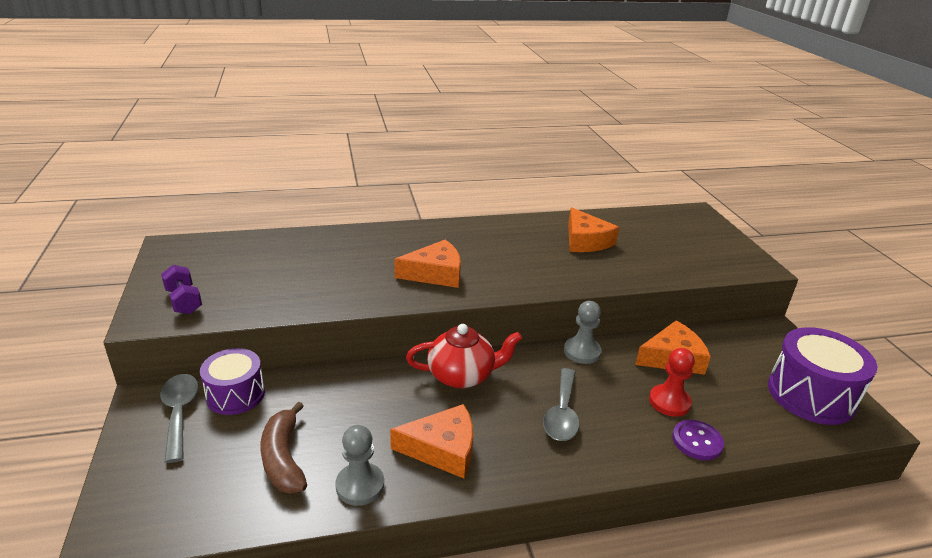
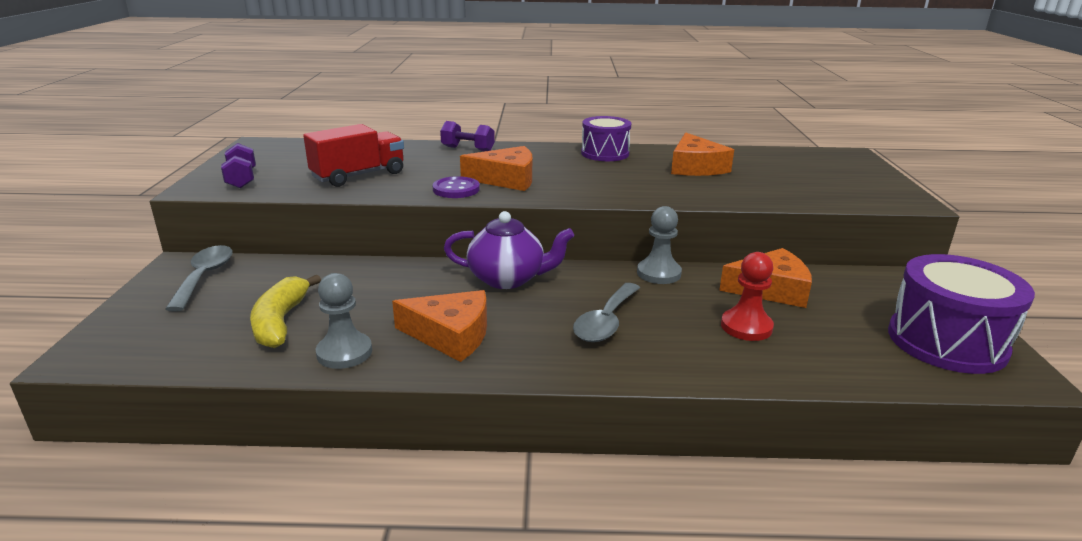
camera: 15 degrees right, 5 degrees down
purple drum [200,348,265,415] -> purple drum moved to [581,116,631,161]
brown banana [261,402,307,494] -> yellow banana [250,274,321,348]
red teapot [406,324,522,388] -> purple teapot [444,211,574,289]
purple button [672,420,724,460] -> purple button moved to [433,176,480,198]
none -> red truck [303,124,404,187]
none -> purple dumbbell [440,121,495,152]

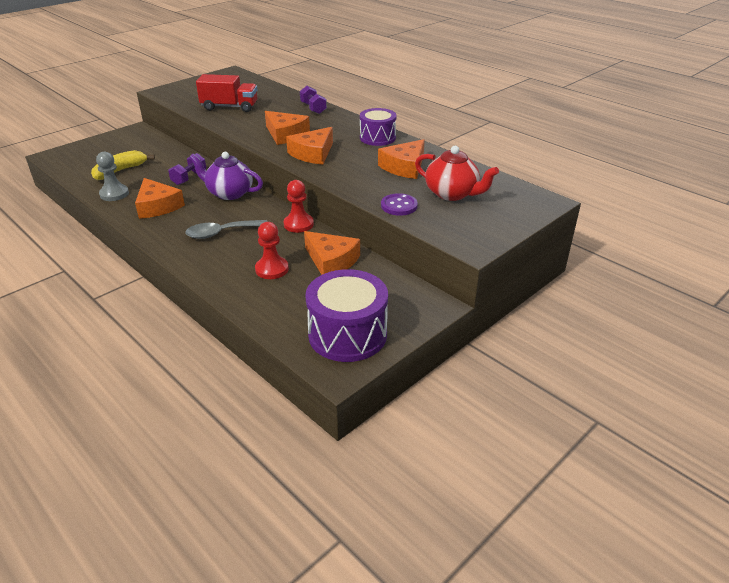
camera: 45 degrees right, 10 degrees up
grey spoon [165,245,233,312] -> none
purple dumbbell [221,143,256,189] -> purple dumbbell moved to [168,153,206,185]
purple button [433,176,480,198] -> purple button moved to [381,193,418,216]
purple teapot [444,211,574,289] -> purple teapot turned 150 degrees clockwise [189,152,263,200]
grey pawn [637,206,682,284] -> red pawn [284,180,314,233]
none -> orange cheese [286,127,333,165]
none -> red teapot [415,146,499,201]

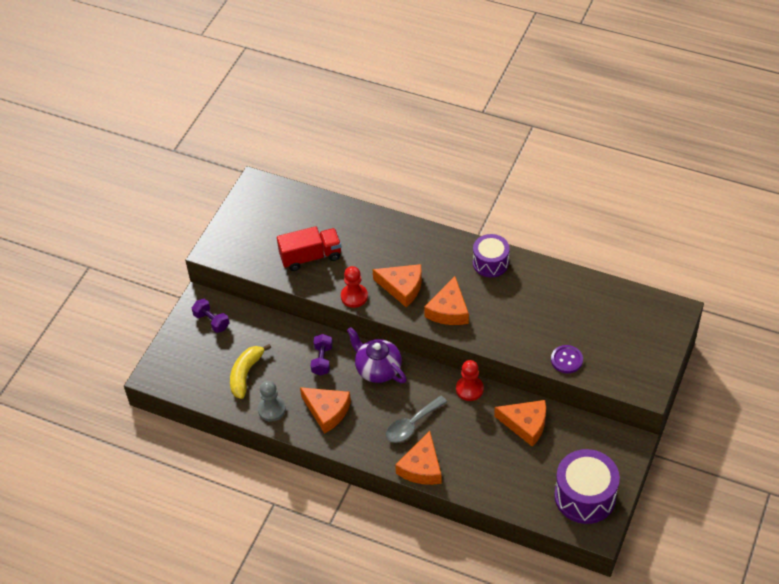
camera: 20 degrees left, 15 degrees up
purple teapot [189,152,263,200] -> purple teapot turned 45 degrees clockwise [347,327,407,383]
red pawn [255,222,289,279] -> red pawn moved to [341,266,368,308]
purple dumbbell [300,86,327,114] -> purple dumbbell moved to [192,298,229,333]
orange cheese [378,139,425,179] -> orange cheese moved to [395,431,442,485]
red teapot [415,146,499,201] -> none

